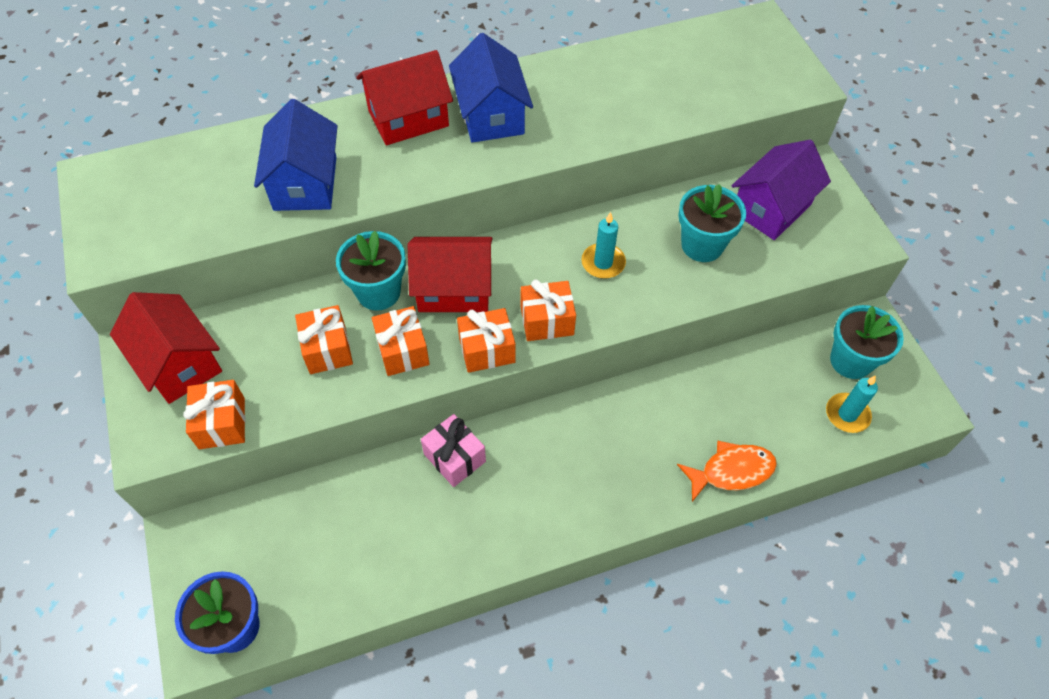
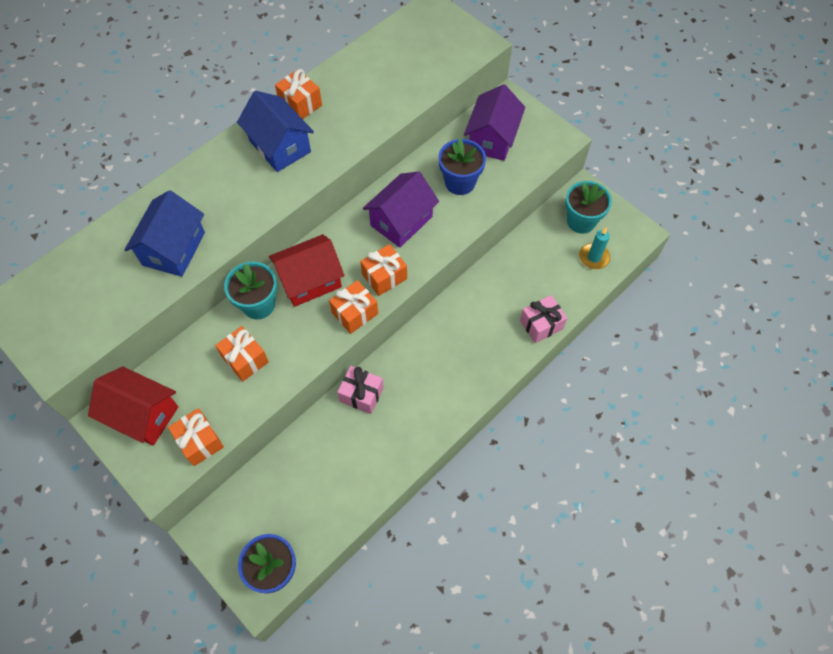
camera: 25 degrees left, 5 degrees up
blue house [254,99,338,211] -> blue house turned 45 degrees clockwise [124,190,205,277]
red house [356,50,453,145] -> none
orange gift [372,306,430,376] -> orange gift moved to [275,69,322,119]
turquoise candle [581,212,626,279] -> purple house [363,171,439,248]
orange fish [677,441,777,502] -> pink gift [520,295,567,343]
turquoise flower pot [678,184,746,262] -> blue flower pot [438,138,486,195]

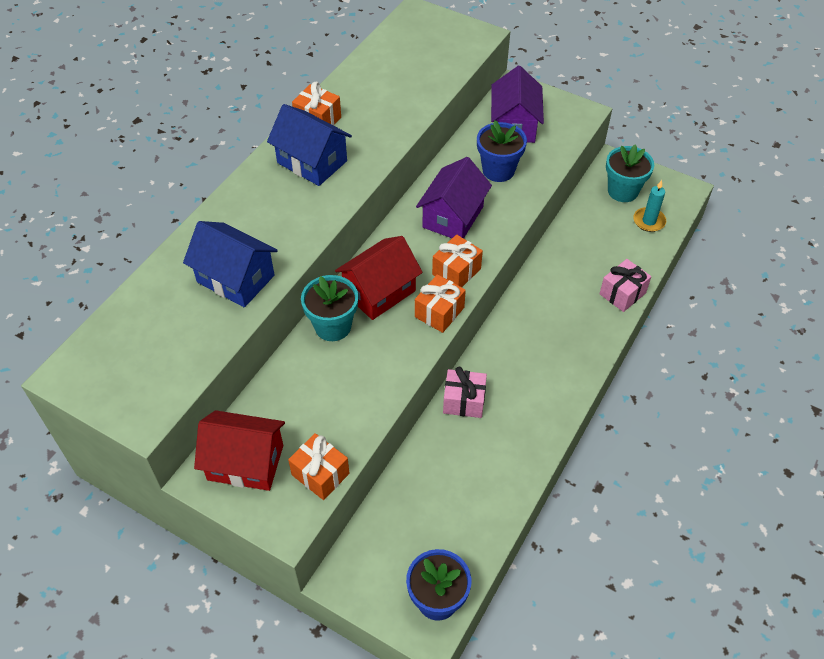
camera: 15 degrees left, 10 degrees down
blue house [124,190,205,277] -> blue house turned 60 degrees counterclockwise [183,221,278,308]
orange gift [215,326,269,382] -> none

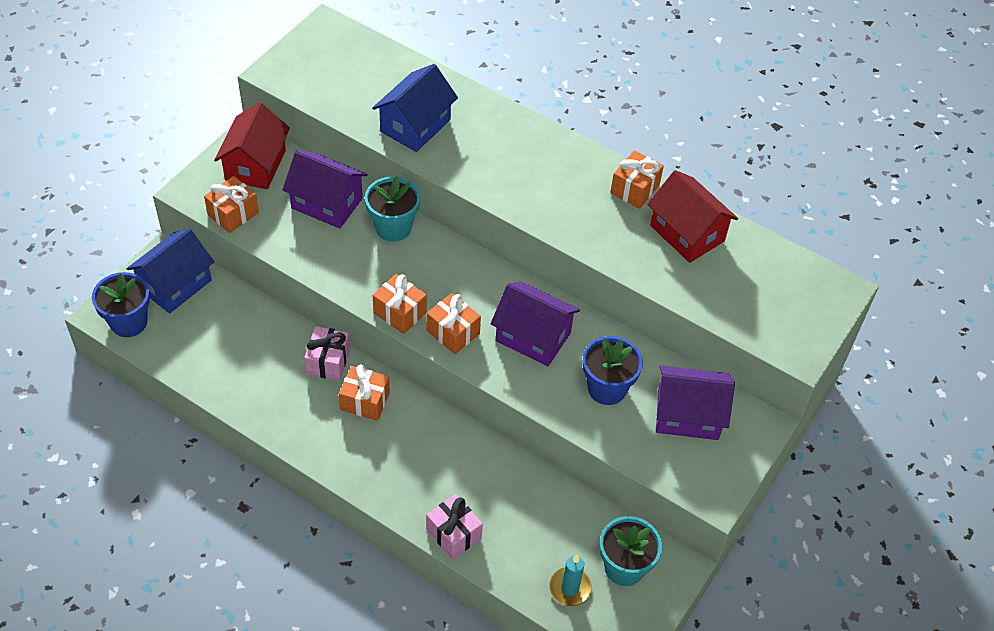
camera: 90 degrees right, 0 degrees up
blue house [267,104,352,186] -> blue house moved to [127,228,214,313]
red house [335,236,423,320] -> red house moved to [647,170,738,263]
none -> purple house [282,151,368,229]
none -> orange gift [339,365,390,421]

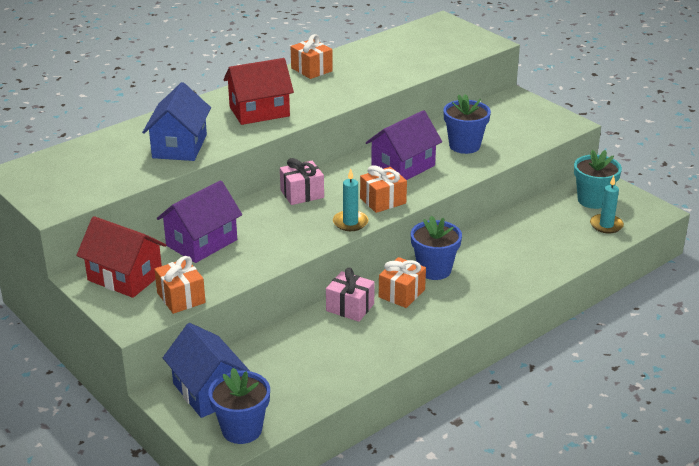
camera: 70 degrees left, 20 degrees down
turquoise flower pot [365,176,420,242] -> none
blue house [372,64,458,152] -> blue house turned 45 degrees clockwise [142,82,211,161]
orange gift [373,274,427,334] -> turquoise candle [333,169,369,231]
pink gift [426,494,483,559] -> pink gift moved to [280,158,324,205]
red house [647,170,738,263] -> red house moved to [223,58,294,125]
purple house [656,365,735,440] -> none
none -> blue flower pot [411,216,462,280]

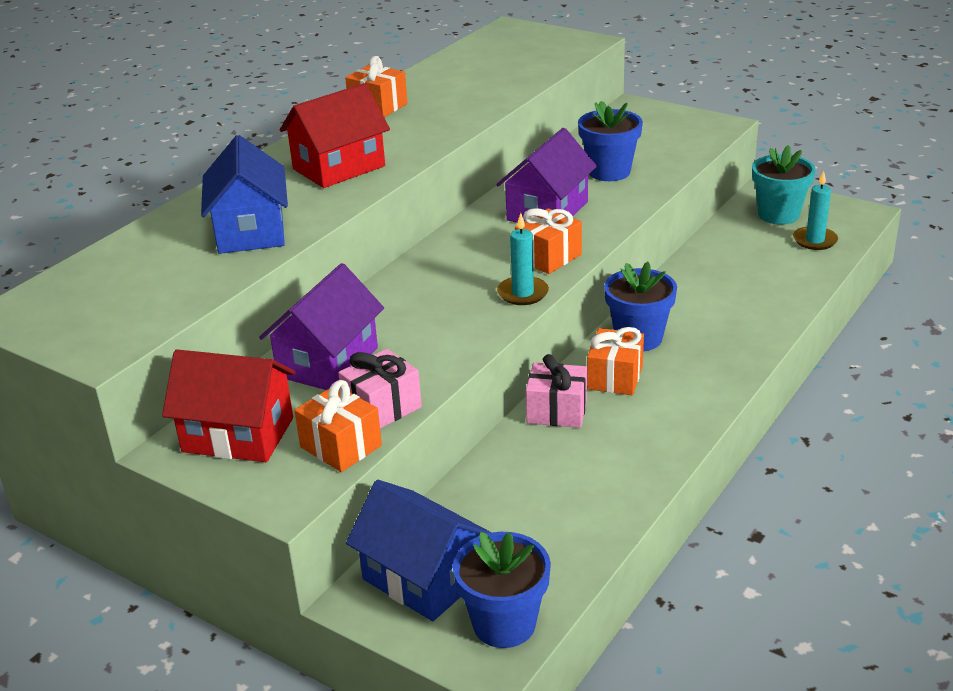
camera: 15 degrees left, 0 degrees up
pink gift [280,158,324,205] -> pink gift moved to [338,349,422,429]

